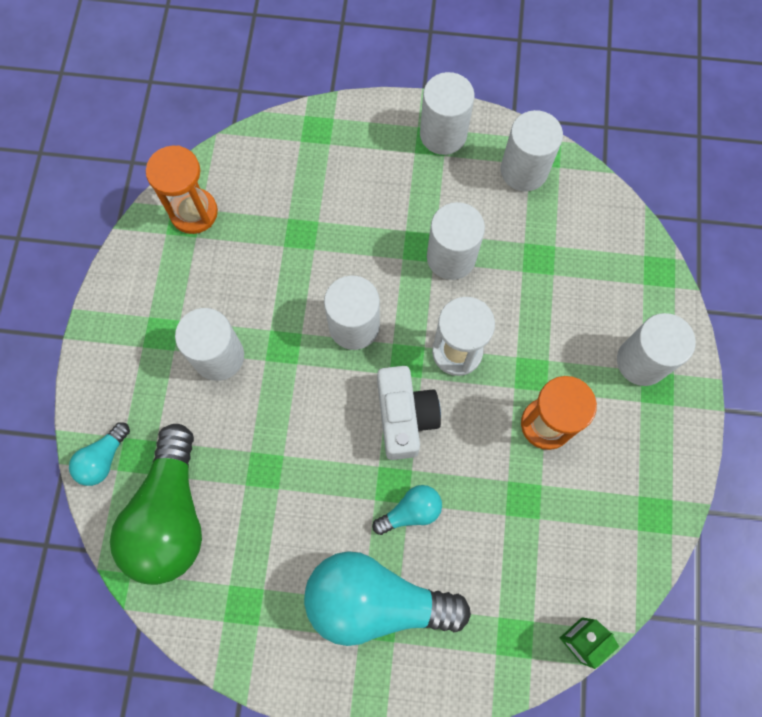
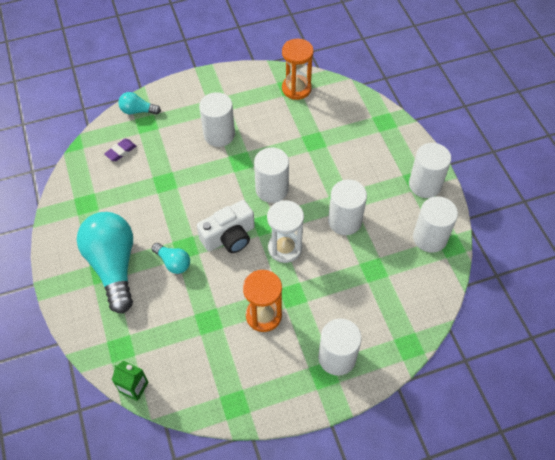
camera: 65 degrees right, 15 degrees down
green light bulb [110,424,202,585] -> purple eraser [104,139,136,161]

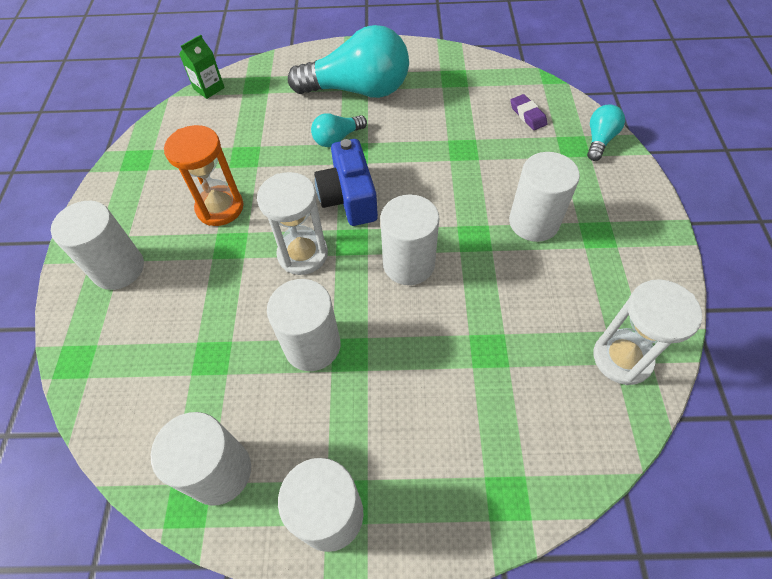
camera: 110 degrees right, 0 degrees up
white camera [197,200,255,253] -> blue camera [314,139,378,226]
orange hourglass [282,39,314,100] -> white hourglass [594,279,702,385]

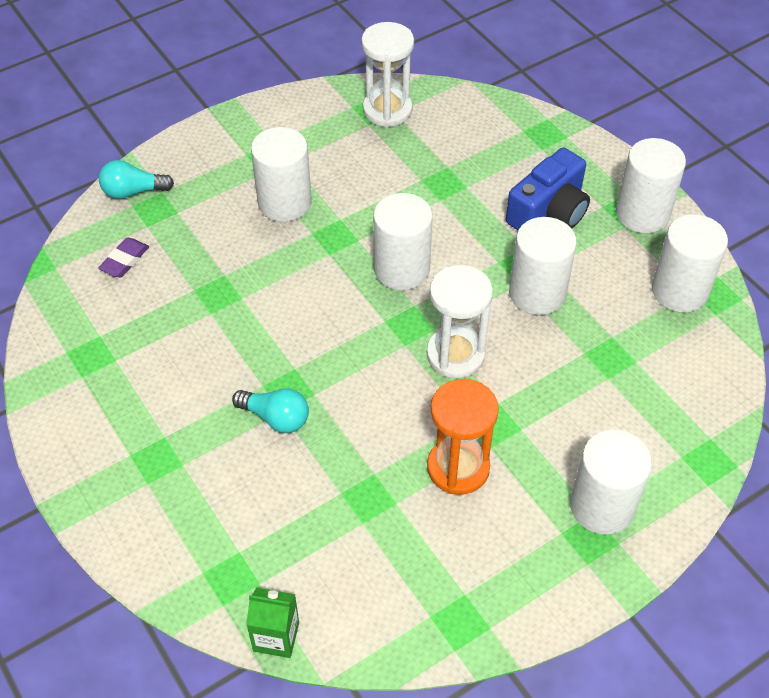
camera: 125 degrees left, 5 degrees down
turquoise light bulb [288,25,409,98] -> none
blue camera [314,139,378,226] -> blue camera moved to [506,148,590,230]

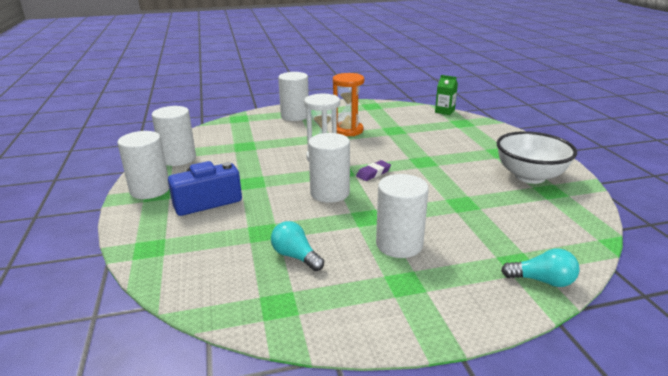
camera: 160 degrees left, 25 degrees down
purple eraser [98,237,149,277] -> purple eraser moved to [356,160,391,181]
turquoise light bulb [232,388,309,433] -> turquoise light bulb moved to [271,221,324,271]
white hourglass [361,22,414,127] -> none
white cylinder [509,217,577,315] -> none
none -> white bowl [496,131,577,184]

